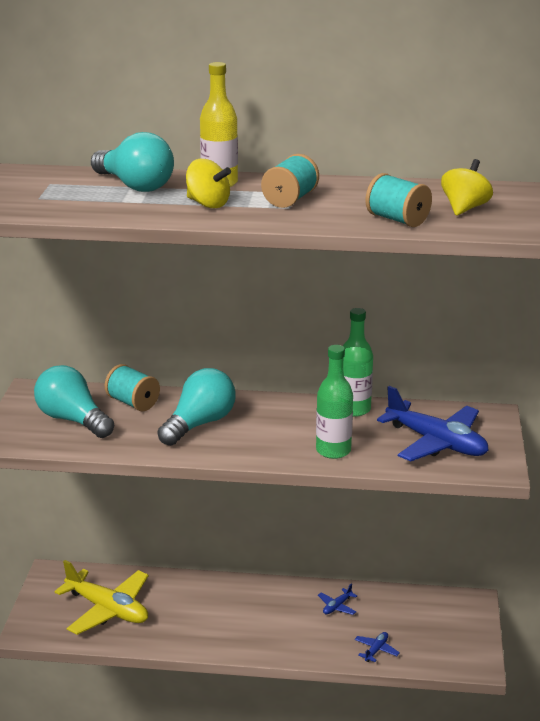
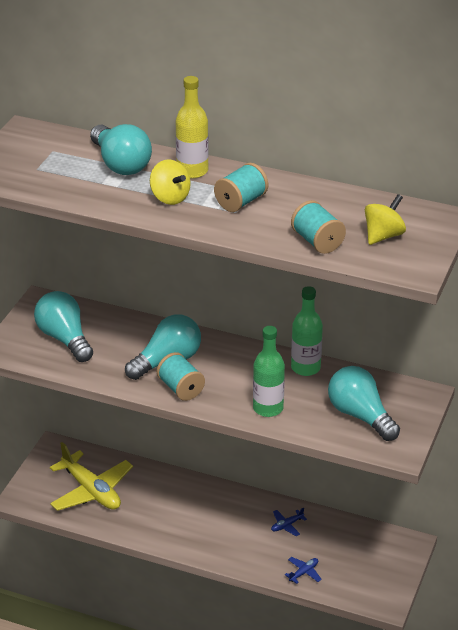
camera: 15 degrees right, 10 degrees up
turquoise spool [105,364,160,411] -> turquoise spool moved to [157,352,205,401]
blue plane [377,386,489,461] -> turquoise light bulb [328,366,400,441]

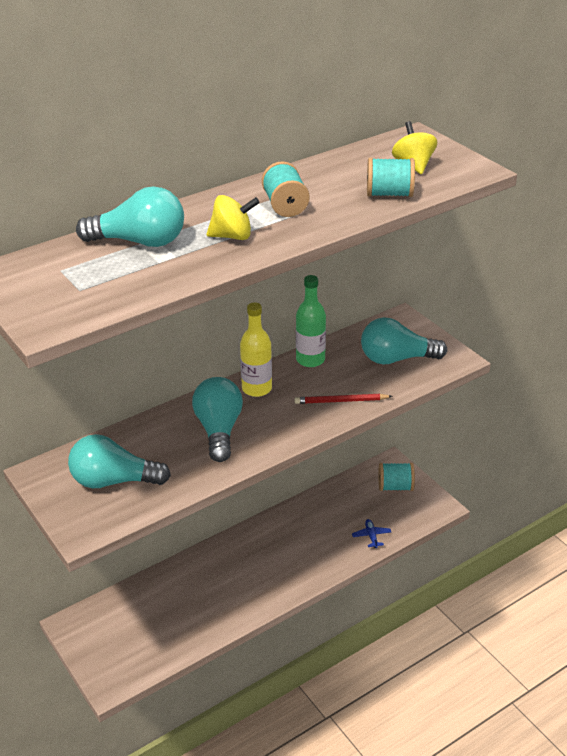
camera: 55 degrees left, 0 degrees up
yellow plane [50,442,133,511] -> none
turquoise spool [157,352,205,401] -> turquoise spool moved to [378,463,415,491]
yellow bottle [176,76,209,178] -> yellow bottle moved to [240,302,272,397]
green bottle [253,326,285,417] -> red pencil [294,394,393,404]
blue plane [271,507,307,536] -> none

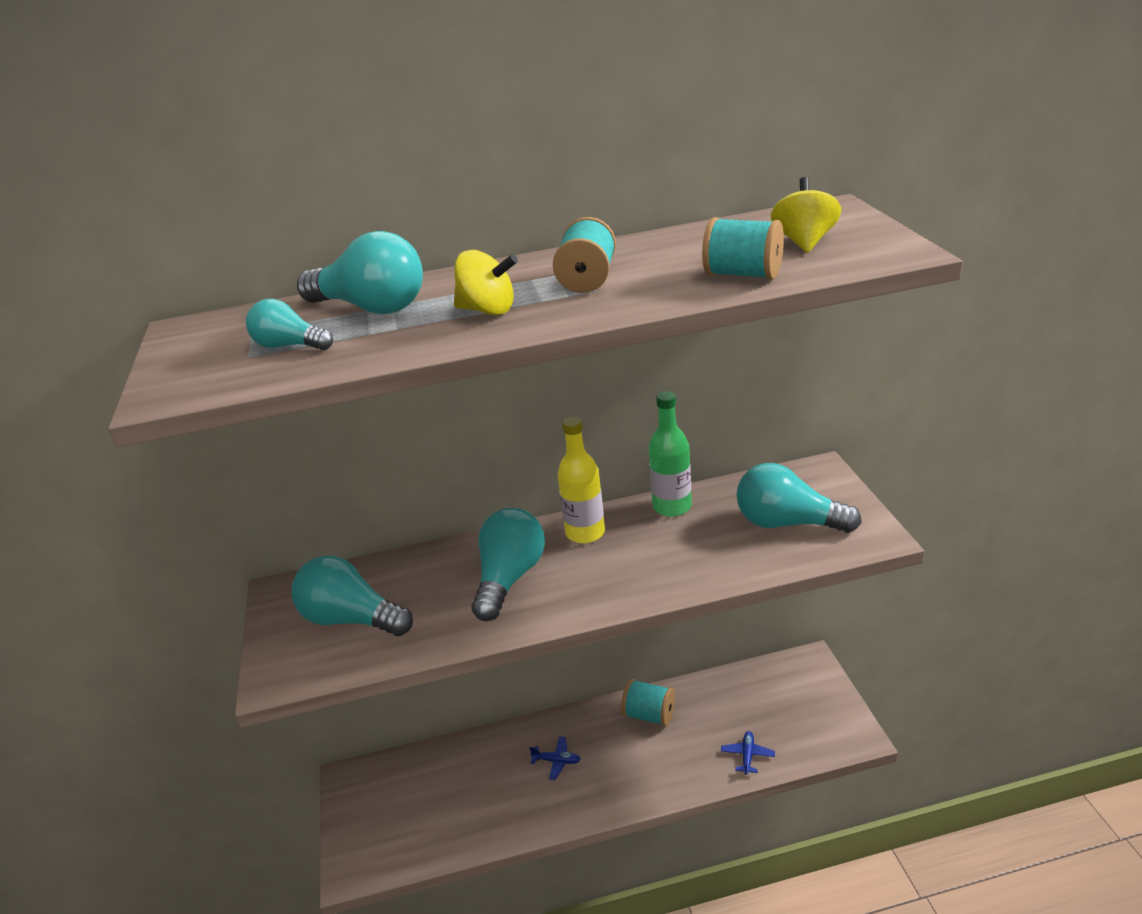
camera: 25 degrees right, 5 degrees down
red pencil [294,394,393,404] -> none
turquoise spool [378,463,415,491] -> turquoise spool moved to [621,679,675,726]
none -> turquoise light bulb [246,299,333,350]
none -> blue plane [529,737,580,780]

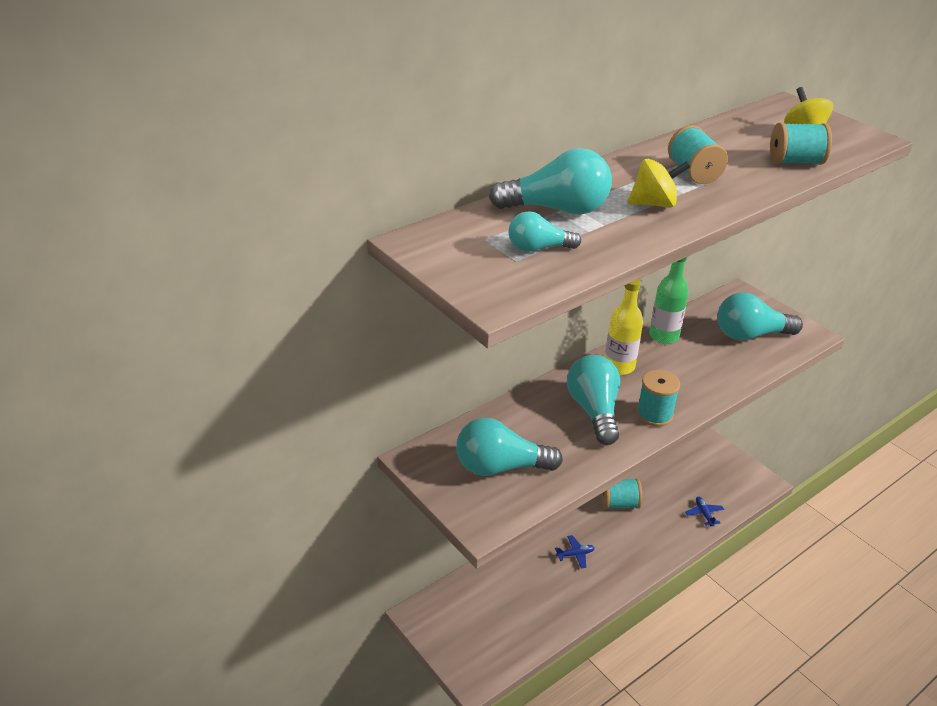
camera: 30 degrees left, 5 degrees up
none -> turquoise spool [636,370,680,427]

